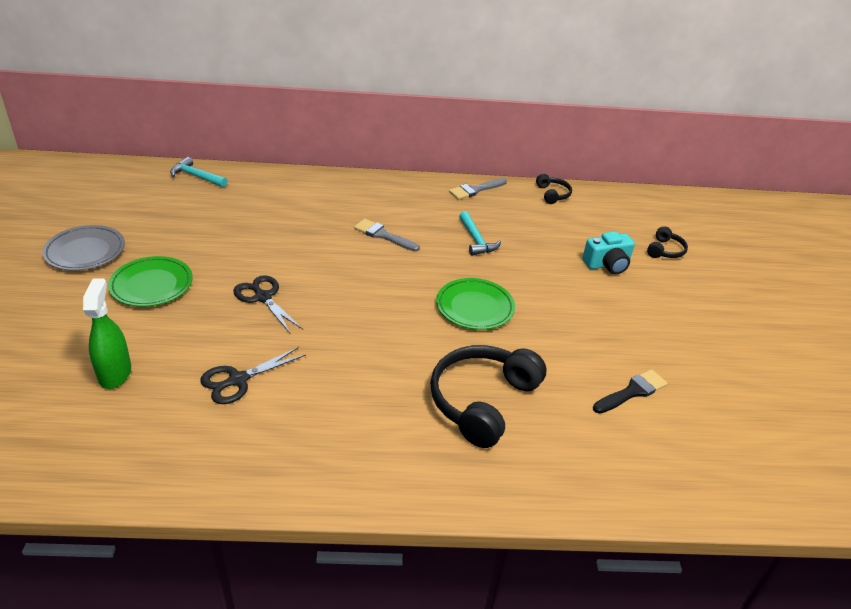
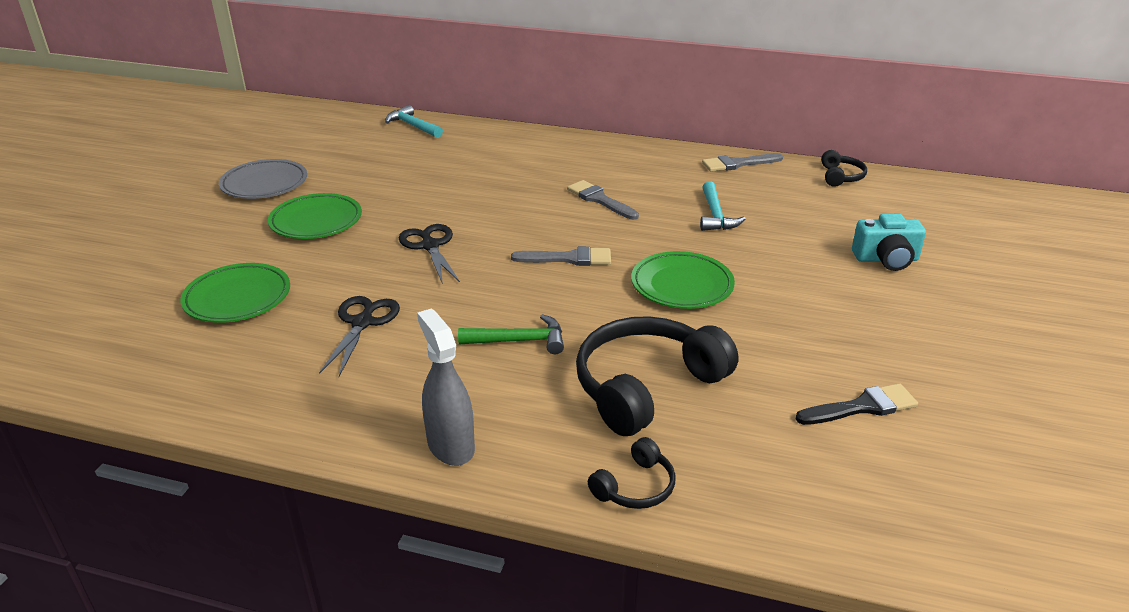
camera: 20 degrees right, 5 degrees down
green spray bottle [83,278,131,389] -> green plate [180,263,290,323]
black scissors [200,347,306,404] -> black scissors turned 120 degrees clockwise [319,296,400,377]
black headphones [647,226,688,258] -> black headphones moved to [588,437,676,509]
none -> grey spray bottle [417,308,475,466]
none -> green hammer [458,314,564,354]
none -> grey brush [511,246,611,266]

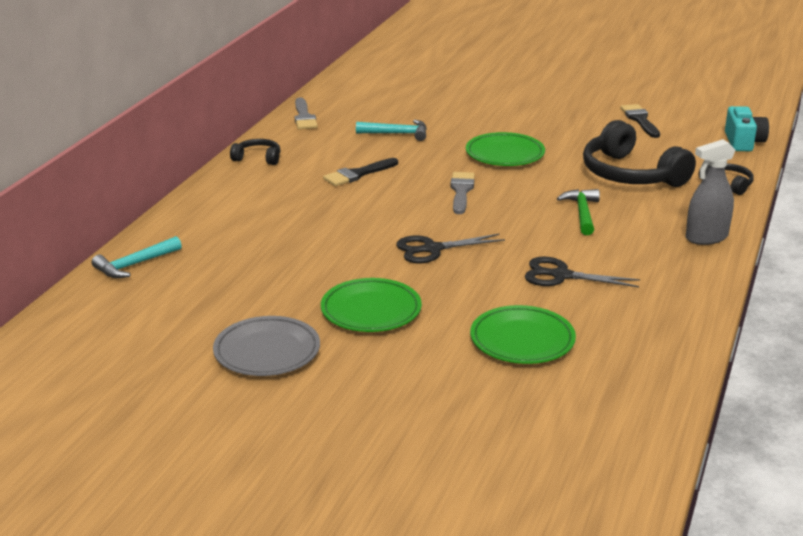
camera: 85 degrees left, 5 degrees down
grey brush [567,180,639,220] -> black brush [323,158,398,186]
black headphones [821,150,867,187] -> black headphones moved to [230,139,281,165]
turquoise camera [852,214,926,271] -> turquoise camera moved to [725,106,769,151]

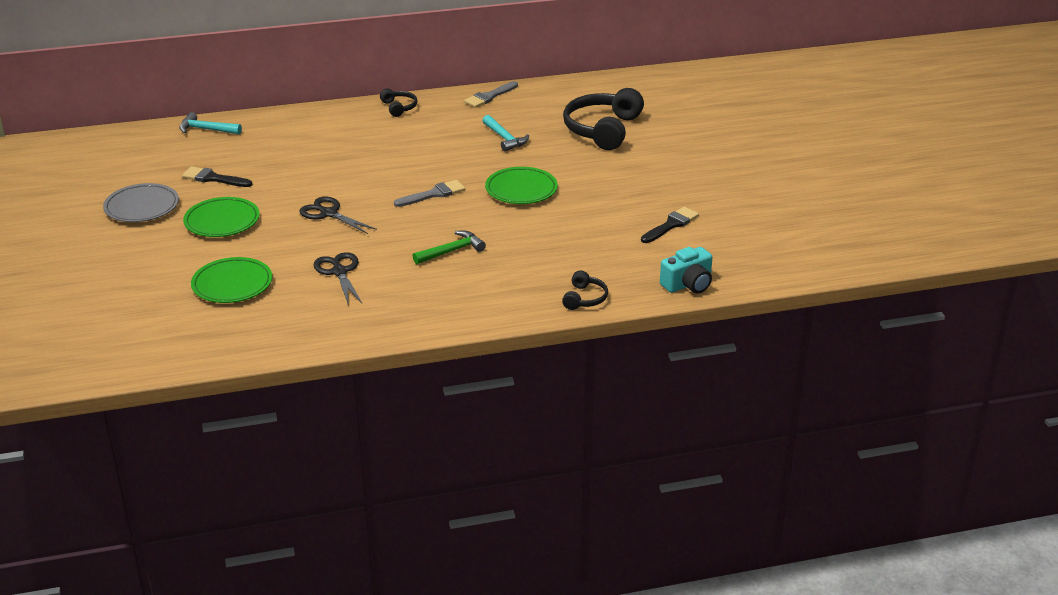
camera: 55 degrees right, 5 degrees up
black brush [323,158,398,186] -> black brush moved to [182,166,252,187]
black headphones [583,120,696,187] -> black headphones moved to [563,88,644,150]
grey spray bottle [686,139,735,245] -> none

